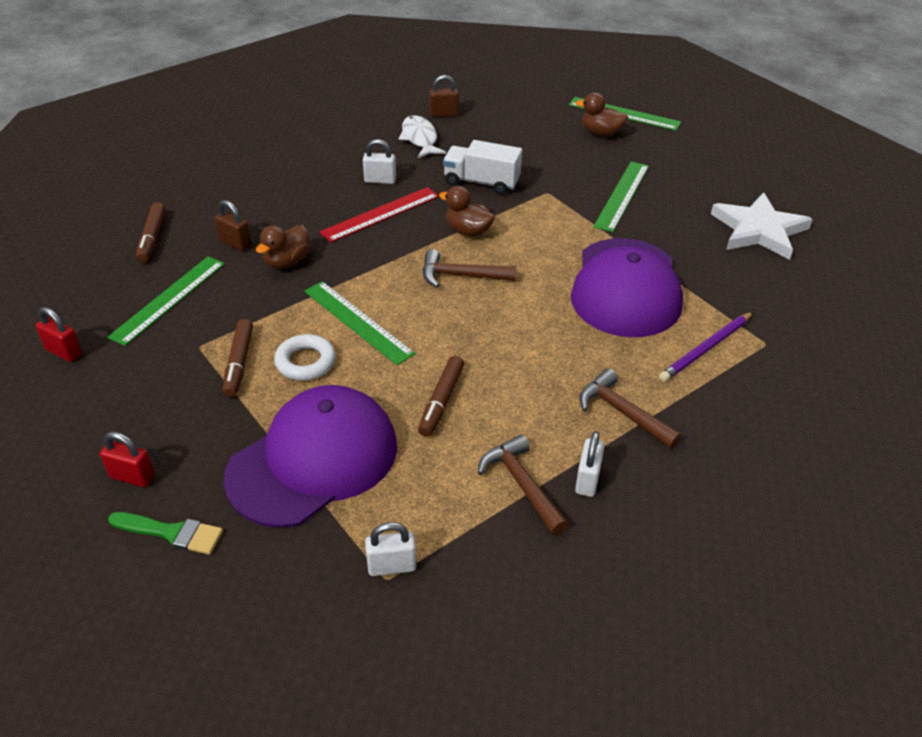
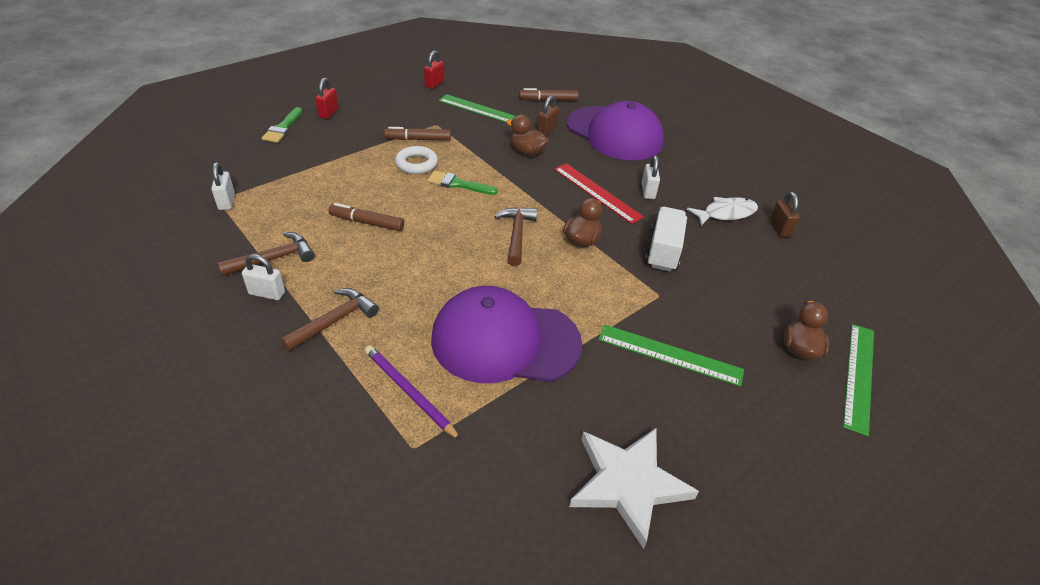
camera: 85 degrees right, 0 degrees up
purple cap [223,385,397,528] -> purple cap moved to [567,101,664,160]
green ruler [304,281,415,365] -> green brush [427,171,498,195]

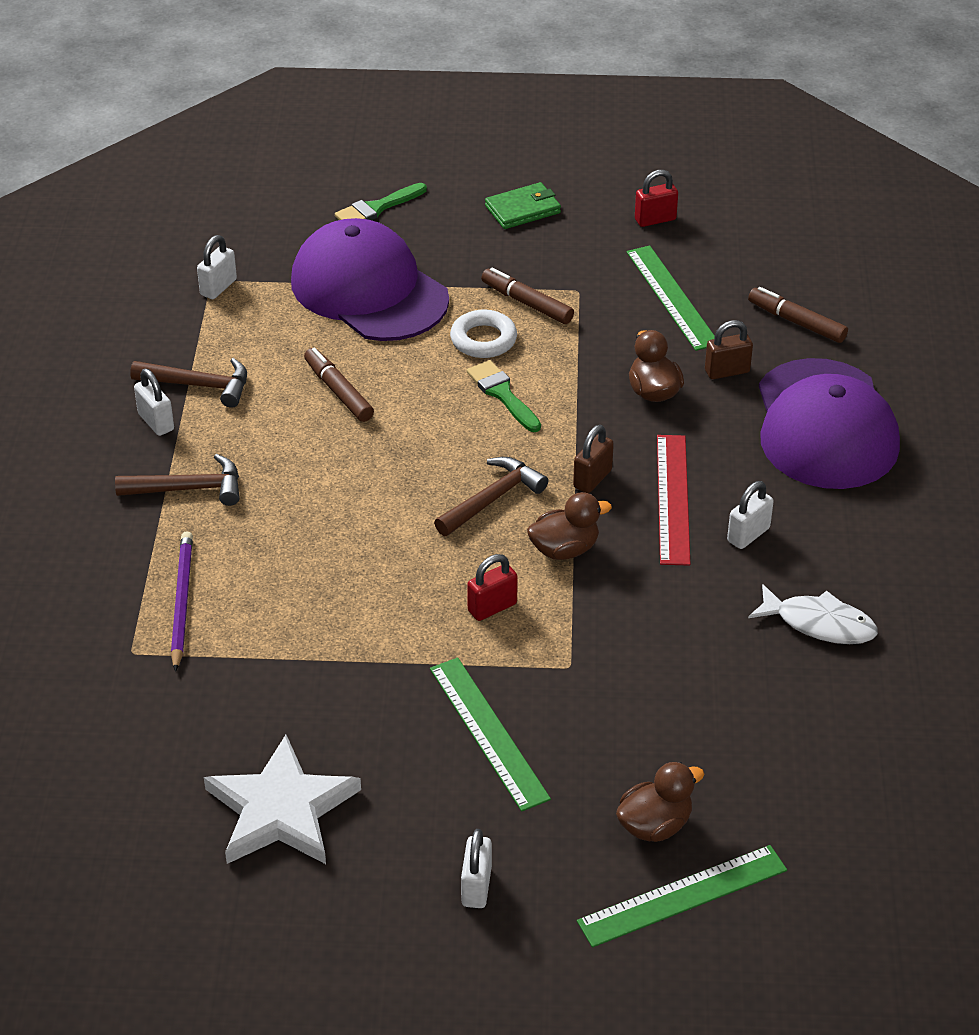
camera: 45 degrees right, 0 degrees up
red padlock [315,78,339,119] -> red padlock moved to [467,554,518,621]
purple cap [431,286,582,383] -> purple cap moved to [291,218,449,341]
white truck [645,207,687,272] -> none
brown padlock [770,192,800,237] -> brown padlock moved to [573,425,614,493]
none -> white padlock [461,829,492,908]
none -> green wallet [485,182,561,229]

